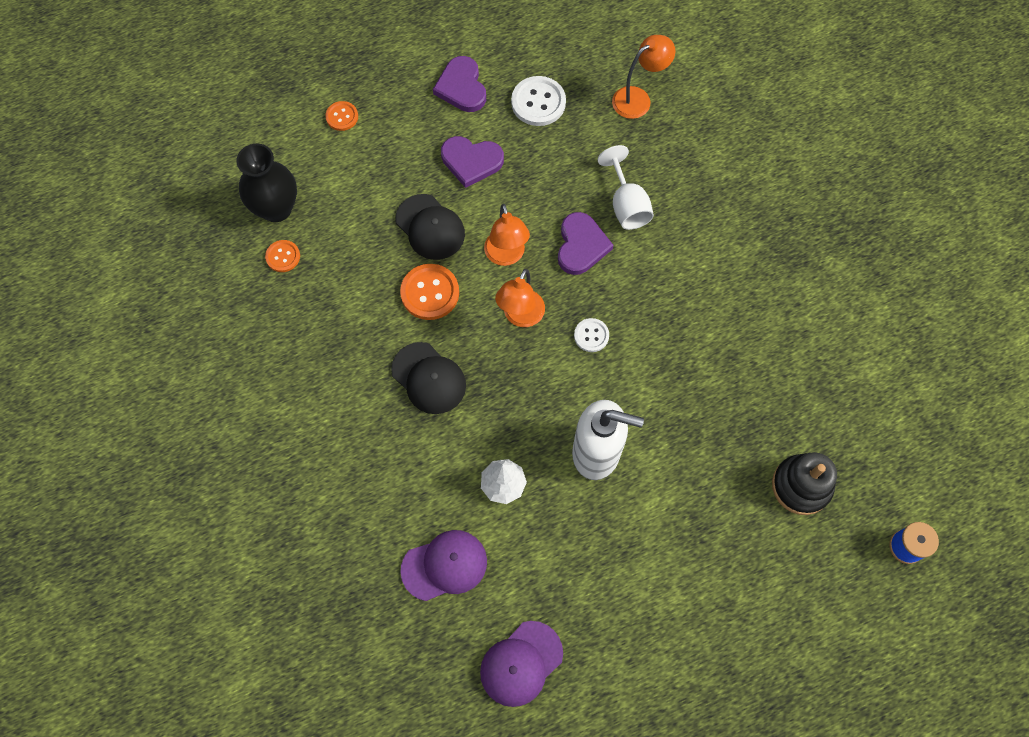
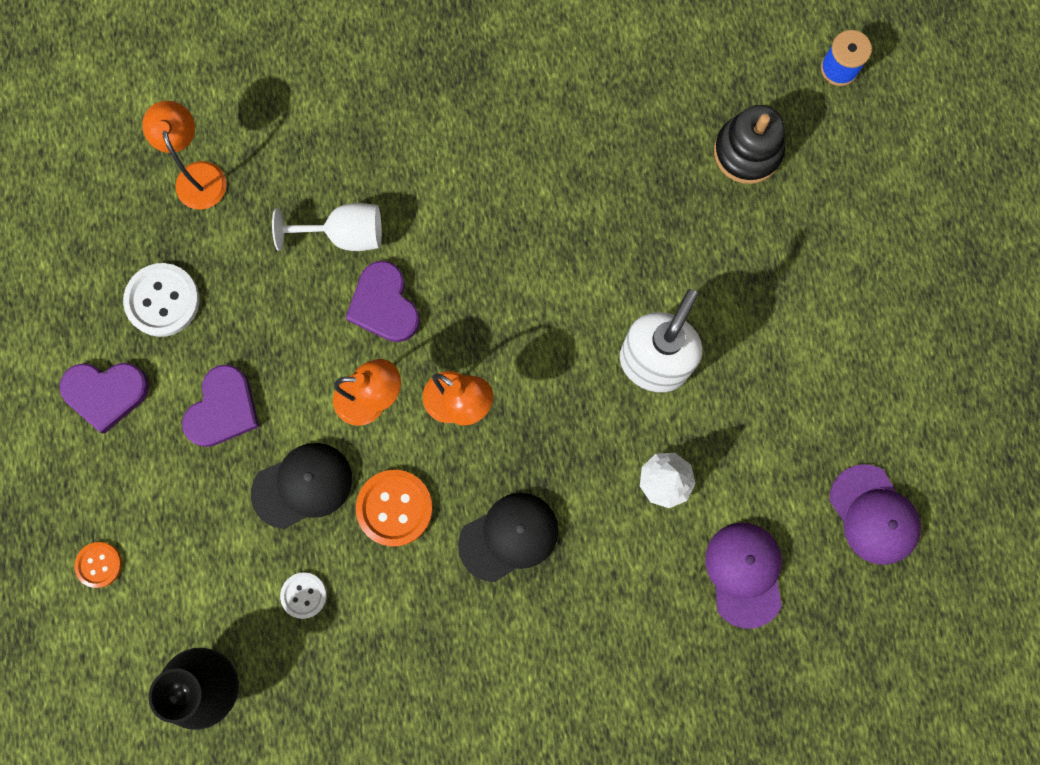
camera: 75 degrees left, 10 degrees up
orange button [265,240,300,272] -> none
purple heart [558,212,613,275] -> purple heart turned 135 degrees counterclockwise [346,261,420,342]
white button [574,318,609,352] -> white button moved to [280,572,327,619]

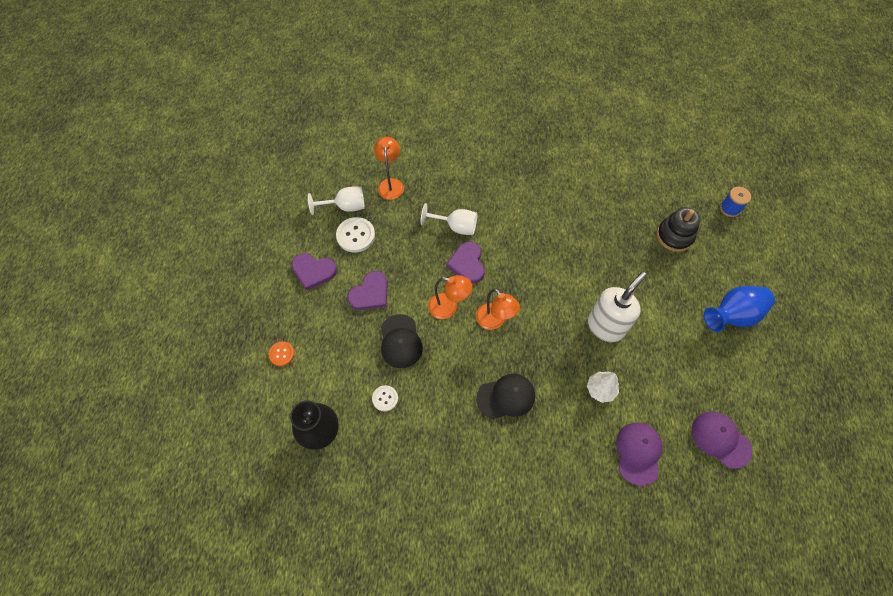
camera: 15 degrees right, 15 degrees down
black cap [251,443,352,529] -> black cap turned 90 degrees clockwise [381,314,423,368]
orange button [356,470,433,547] -> none
purple cap [830,464,921,565] -> purple cap turned 150 degrees clockwise [692,411,752,469]
none -> white goblet [308,187,364,215]
none -> blue vase [704,286,775,332]

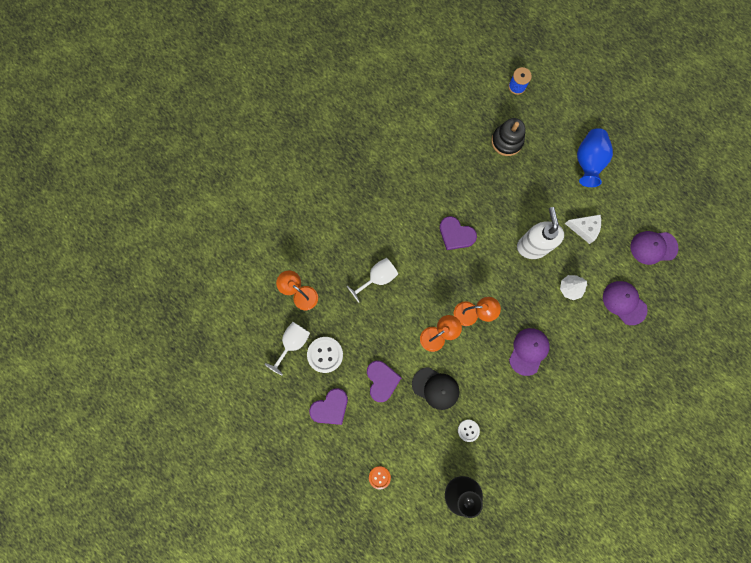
camera: 50 degrees left, 15 degrees up
purple heart [446,241,485,284] -> purple heart moved to [439,216,477,250]
black cap [476,374,535,419] -> purple cap [509,328,550,376]
none -> white cheese [565,215,601,244]

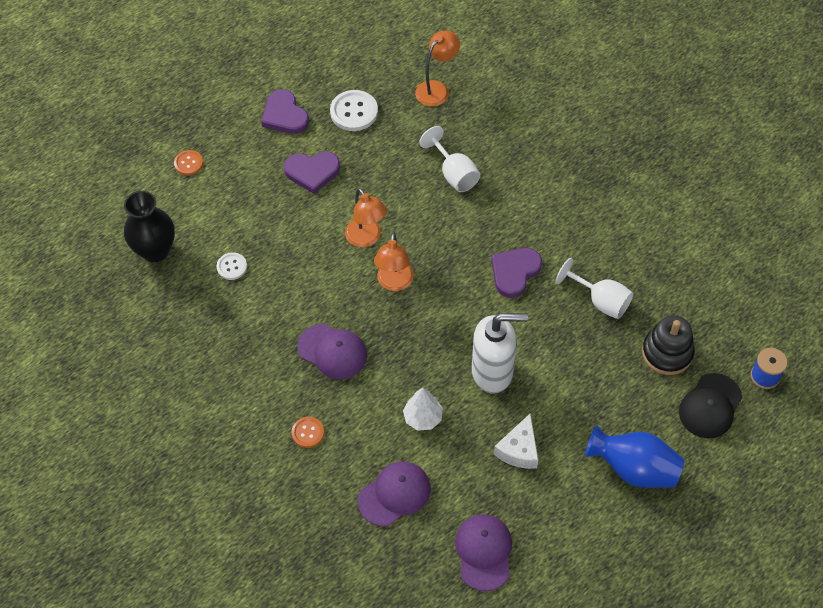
camera: 95 degrees right, 20 degrees down
white goblet [265,322,310,375] -> white goblet moved to [556,258,633,319]
black cap [412,367,459,410] -> black cap moved to [679,373,742,438]
none -> orange button [291,417,324,448]

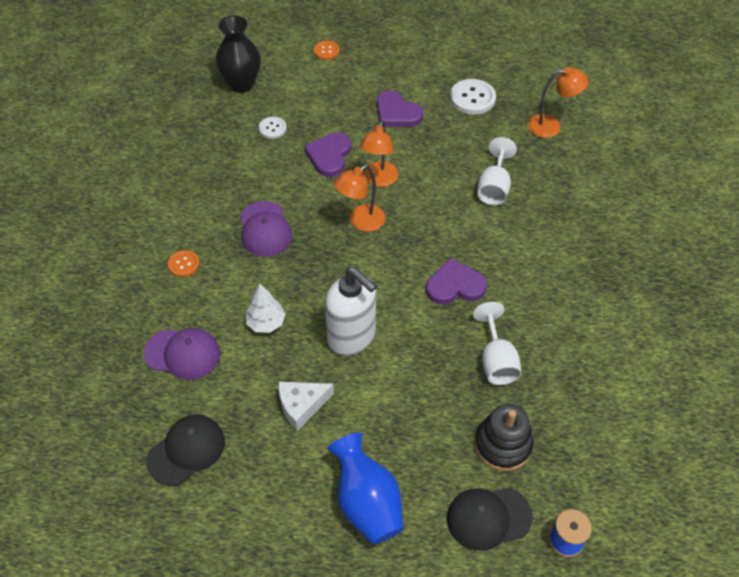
camera: 45 degrees right, 5 degrees down
purple heart [261,89,309,134] -> purple heart moved to [304,132,351,177]
purple cap [455,514,512,591] -> black cap [147,414,225,486]

